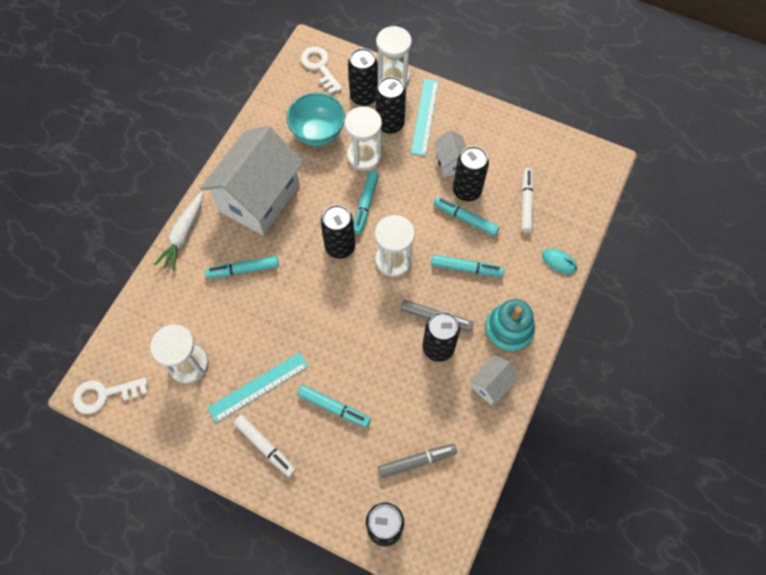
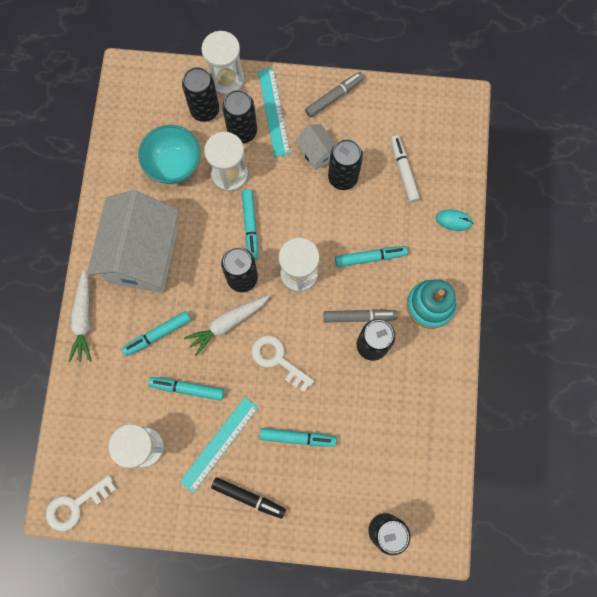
camera: 20 degrees left, 10 degrees up
white marker [234,415,296,477] -> black marker [211,477,286,519]
white key [301,47,342,94] -> white key moved to [251,335,314,392]
grey marker [378,444,457,478] -> grey marker moved to [305,72,364,118]
turquoise marker [434,197,500,236] -> turquoise marker moved to [149,377,224,401]
white house [470,355,520,405] -> none
none -> white carrot [184,295,269,356]

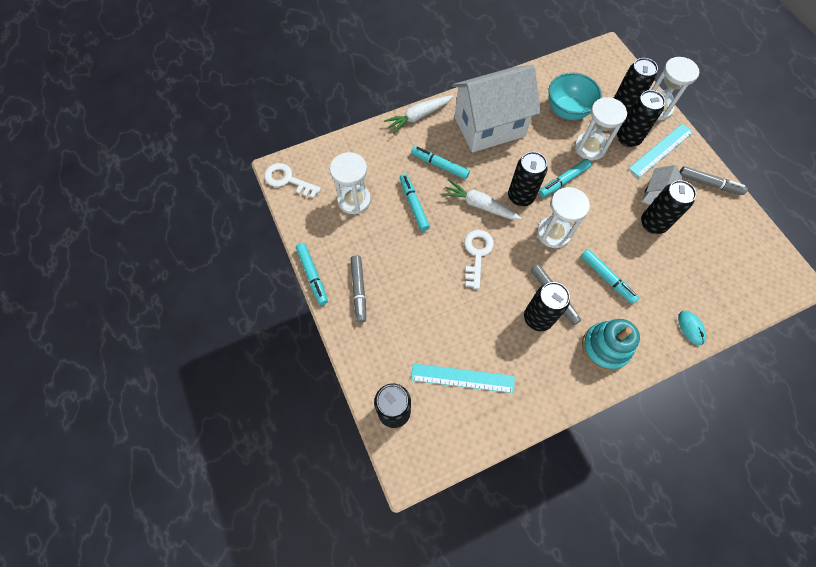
camera: 60 degrees right, 10 degrees down
turquoise ruler [180,397,259,493] -> turquoise ruler moved to [411,364,515,393]
black marker [211,477,286,519] -> grey marker [351,255,366,323]
turquoise marker [259,428,336,447] -> turquoise marker moved to [296,243,328,305]
white marker [390,135,420,203] -> none

